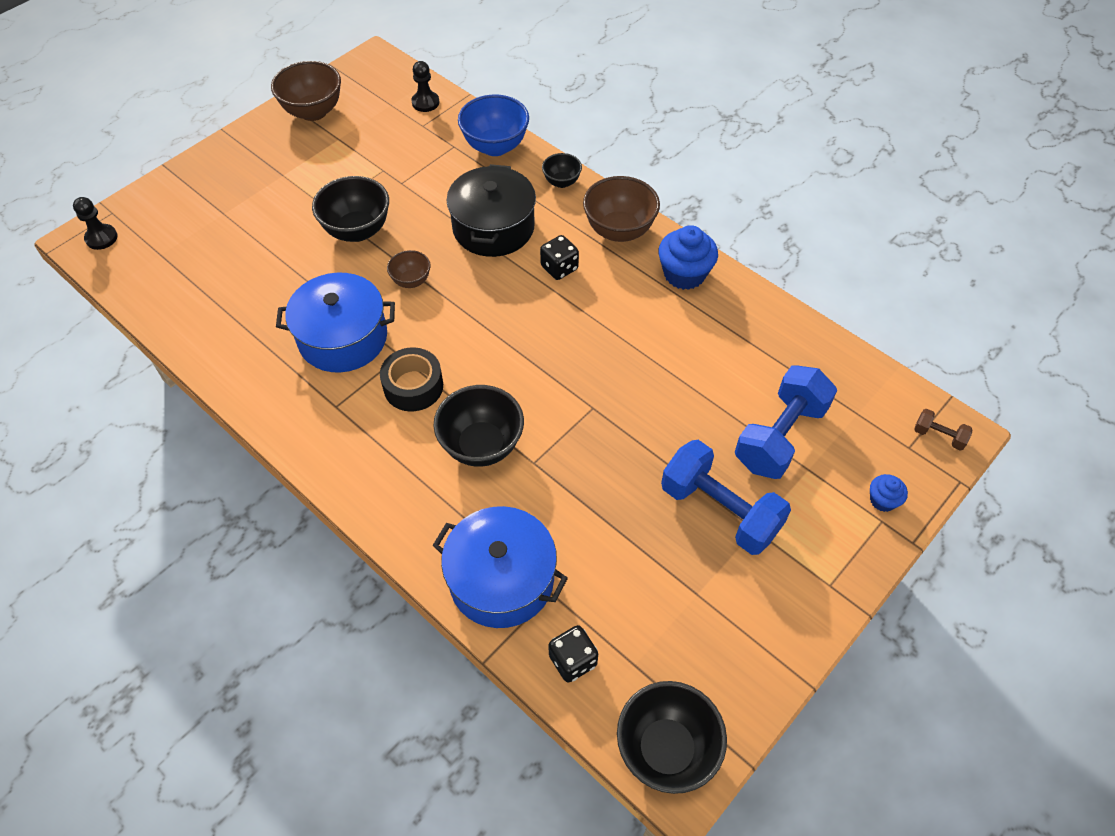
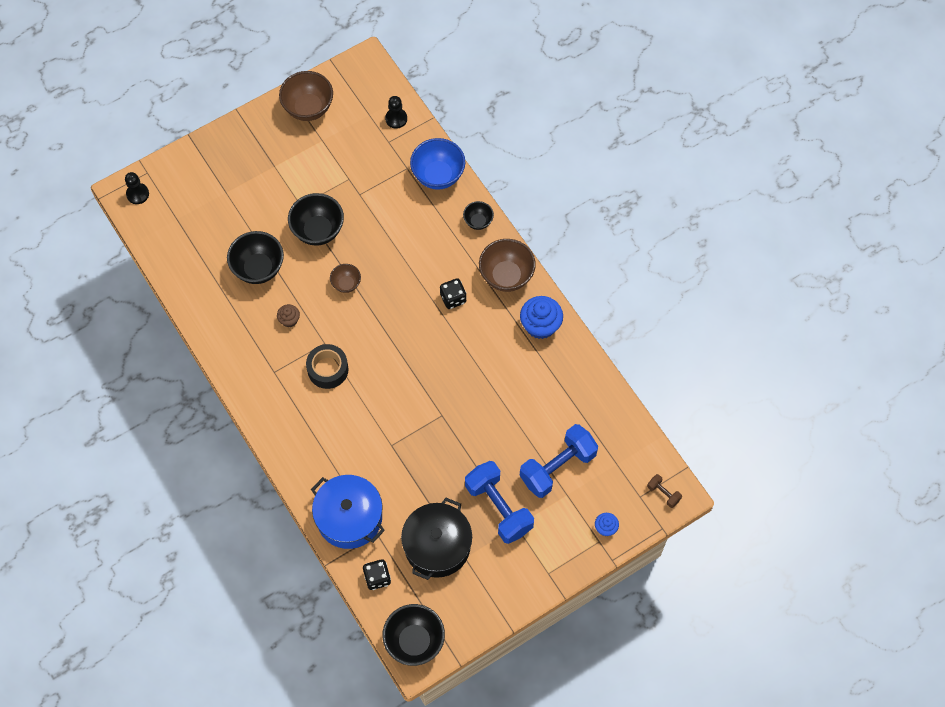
camera: 15 degrees right, 10 degrees up
blue pot [276,273,395,372] -> brown cupcake [277,304,300,327]
black bowl [433,385,524,467] -> black bowl moved to [227,231,284,284]
black pot [446,164,536,257] -> black pot moved to [401,498,472,580]

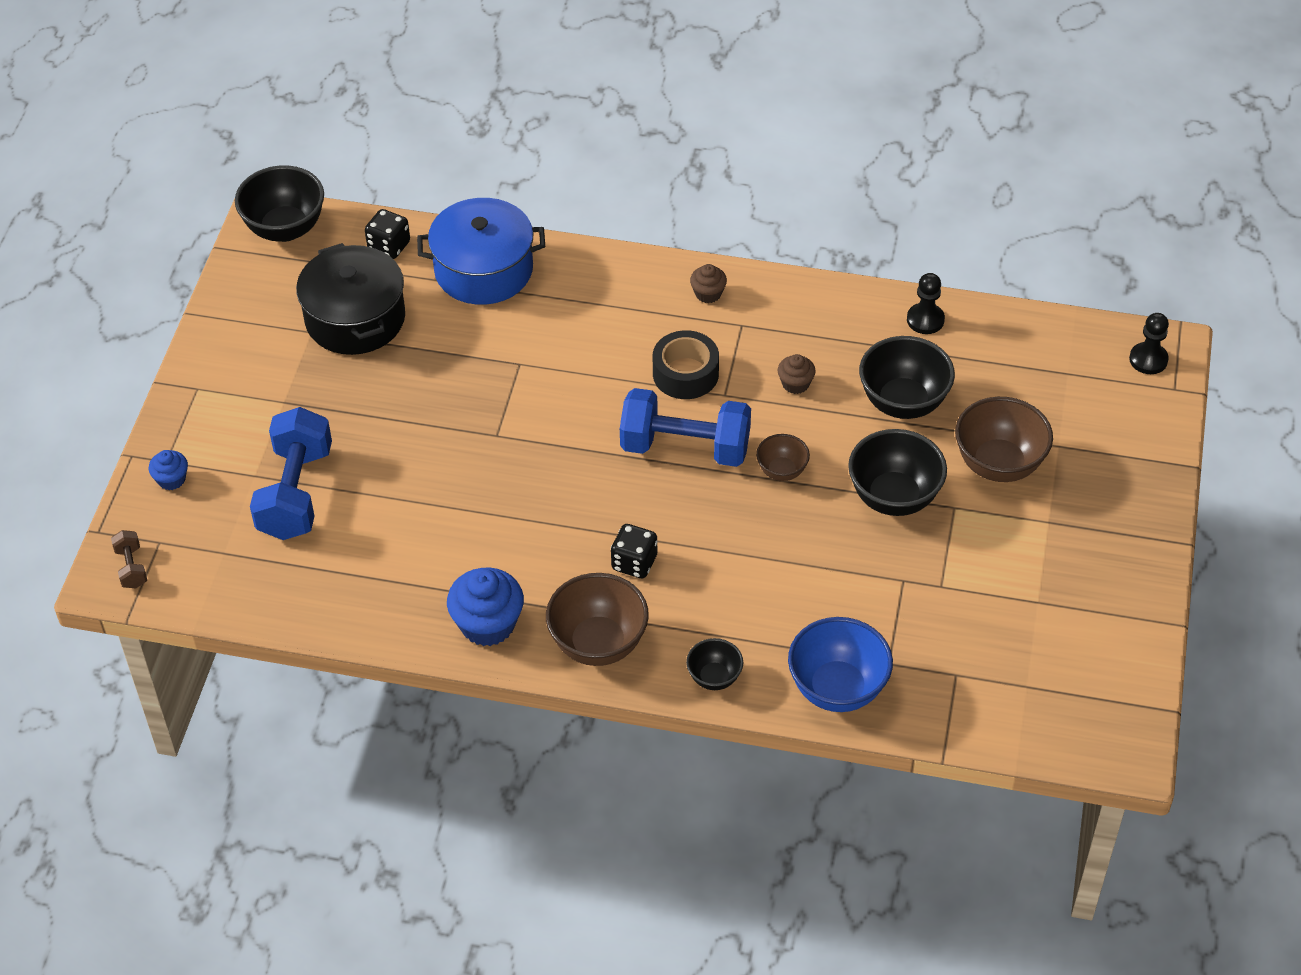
camera: 135 degrees right, 15 degrees down
brown bowl [279,71,333,121] -> brown bowl moved to [955,397,1053,482]
black pawn [385,96,407,129] -> black pawn moved to [907,273,945,334]
blue dumbbell [465,461,534,544] -> blue dumbbell moved to [620,388,751,467]
brown dumbbell [647,474,682,508] -> brown dumbbell turned 75 degrees clockwise [111,530,147,588]
none -> brown cupcake [690,264,727,303]

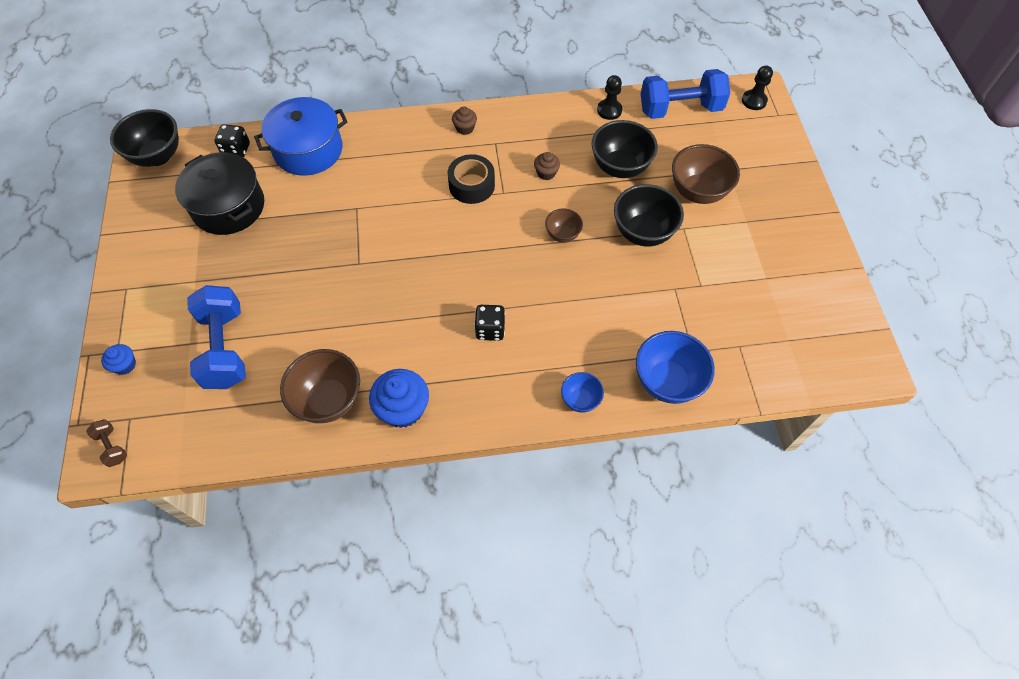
camera: 20 degrees left, 10 degrees up
brown bowl [546,573,649,666] -> brown bowl moved to [280,349,360,423]
blue dumbbell [620,388,751,467] -> blue dumbbell moved to [641,69,730,119]
black bowl [686,638,743,690] -> blue bowl [561,372,604,413]

